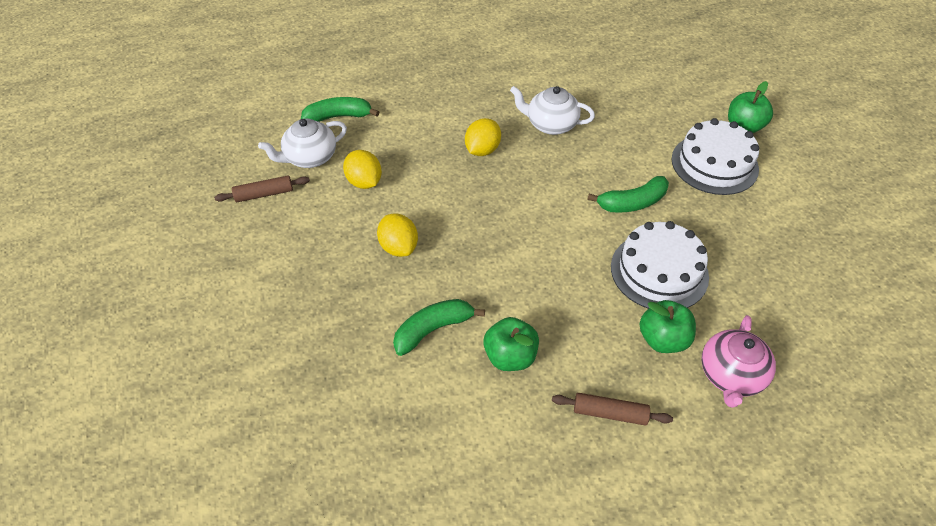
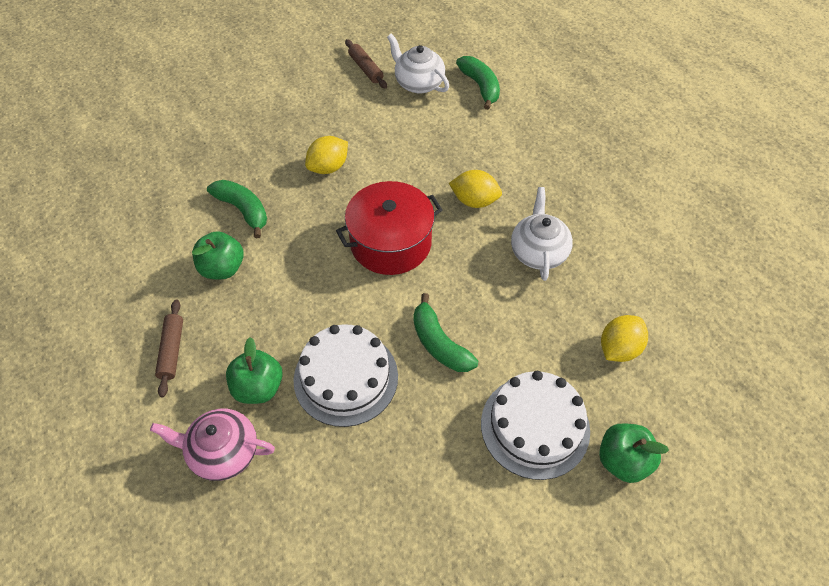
camera: 75 degrees right, 5 degrees up
yellow lemon [343,150,382,189] -> yellow lemon moved to [601,315,648,362]
none -> red pot [336,181,443,275]

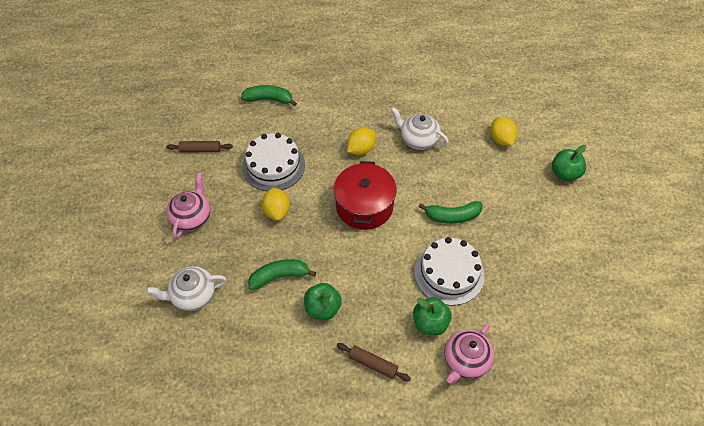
camera: 60 degrees left, 0 degrees up
white teapot [387,33,449,94] -> white teapot moved to [146,266,227,311]
white cake [481,371,590,480] -> white cake moved to [242,133,305,191]
none -> pink teapot [166,173,210,238]

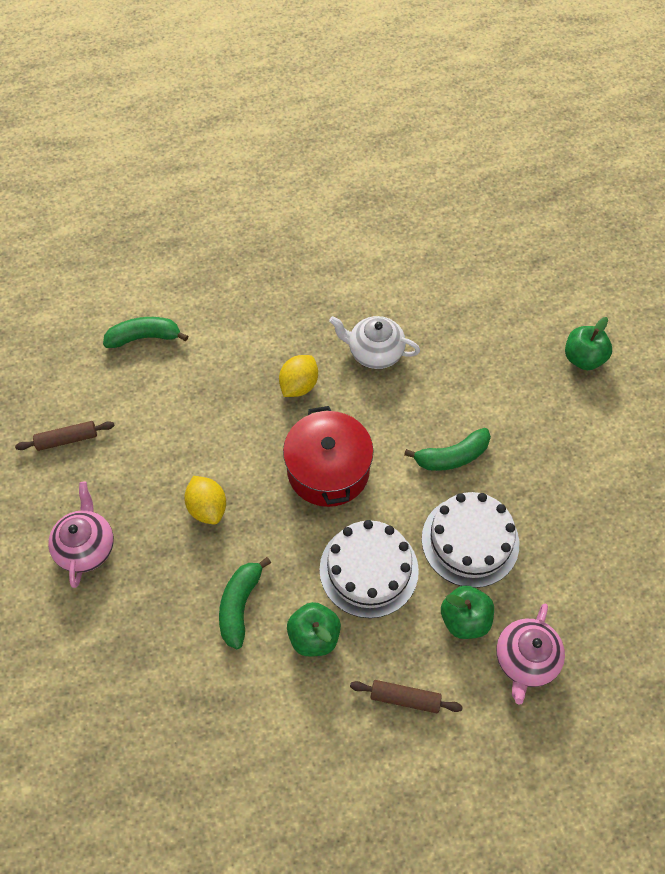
camera: 15 degrees left, 5 degrees up
white teapot [146,266,227,311] -> none
white cake [242,133,305,191] -> white cake moved to [319,520,419,618]
green banana [248,259,316,290] -> green banana turned 45 degrees counterclockwise [219,557,271,649]
yellow lemon [491,117,518,146] -> none

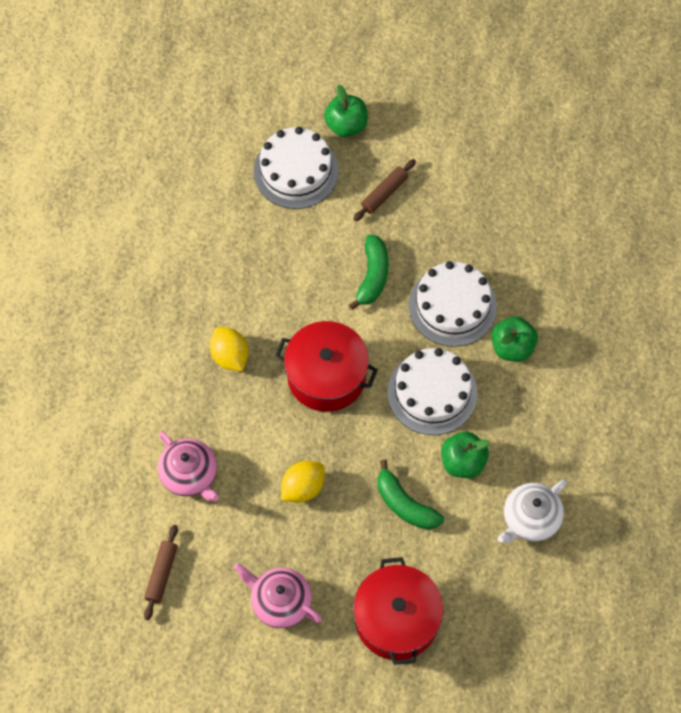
camera: 60 degrees left, 5 degrees up
green banana [103,317,188,348] -> none
yellow lemon [184,476,226,525] -> yellow lemon turned 45 degrees counterclockwise [281,461,325,503]
white teapot [329,316,420,369] -> white teapot moved to [497,479,567,543]
brown rolling pin [350,680,463,713] -> brown rolling pin moved to [353,159,416,221]
pink teapot [496,604,565,704] -> pink teapot moved to [158,431,219,501]
none -> white cake [254,127,339,209]
none -> red pot [353,557,443,665]

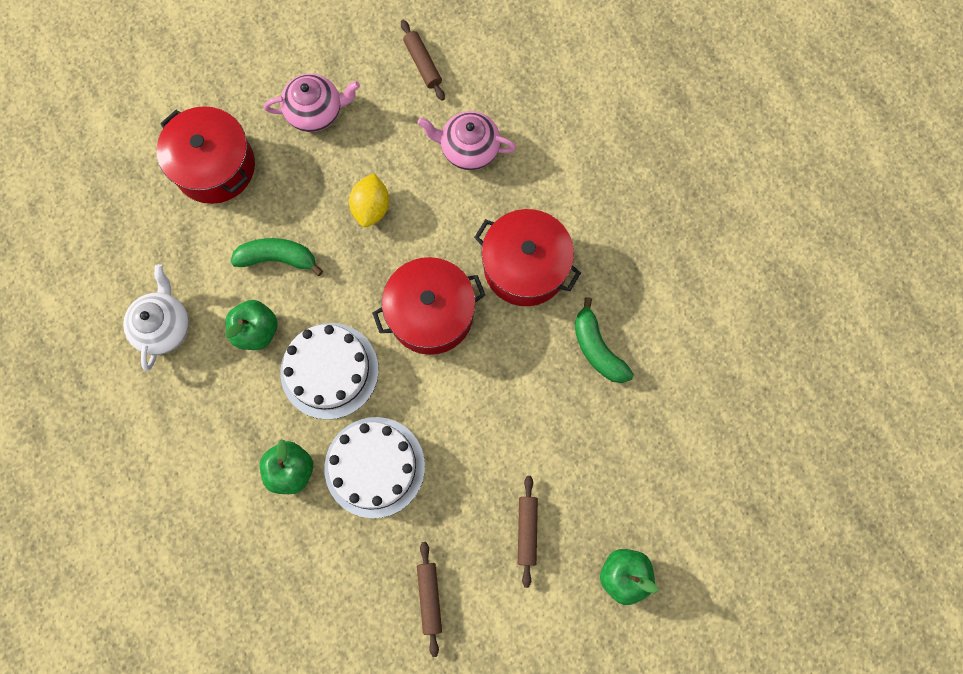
camera: 140 degrees right, 10 degrees up
yellow lemon [210,327,249,371] -> red pot [474,209,581,306]
white cake [254,127,339,209] -> none
green banana [349,235,389,310] -> green banana moved to [575,297,634,383]
none -> brown rolling pin [417,542,442,657]

